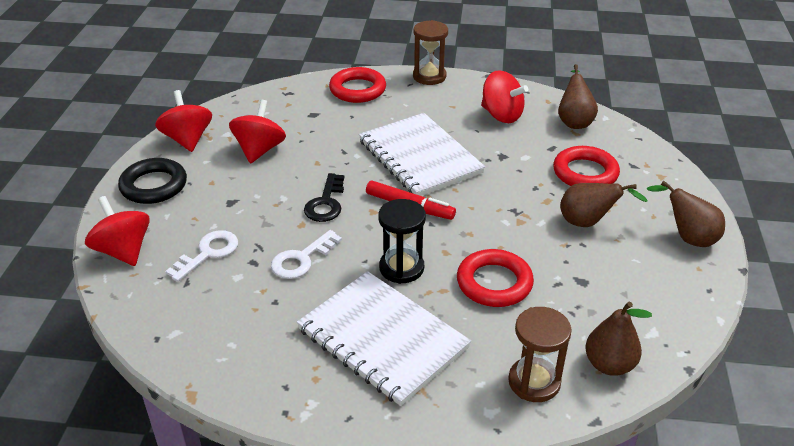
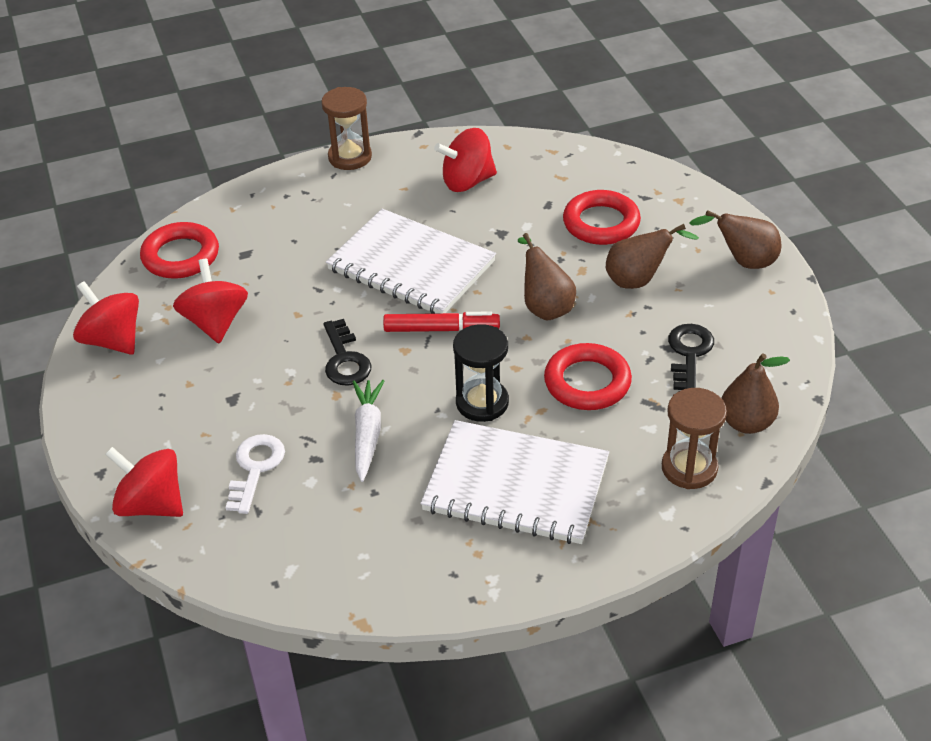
camera: 25 degrees left, 5 degrees up
black ring [118,158,187,204] -> none
white key [271,230,342,279] -> white carrot [353,380,384,482]
red ring [329,67,386,103] -> red ring moved to [140,222,219,279]
red spinning top [481,70,528,123] -> red spinning top turned 150 degrees clockwise [434,128,497,192]
brown pear [558,64,598,129] -> brown pear moved to [518,233,576,320]
none -> black key [668,324,714,390]

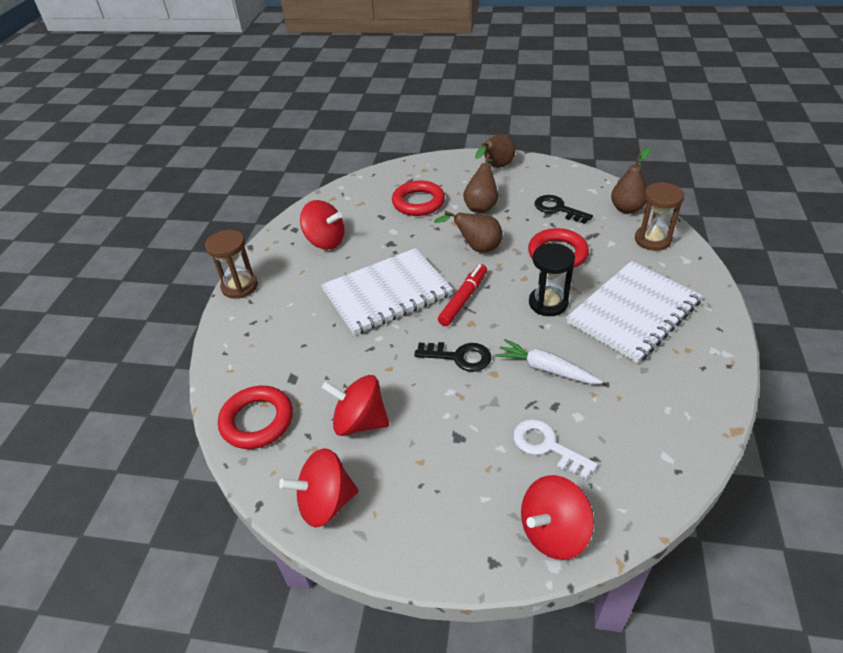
camera: 60 degrees left, 0 degrees up
red spinning top [434,128,497,192] -> red spinning top turned 75 degrees counterclockwise [300,200,345,250]

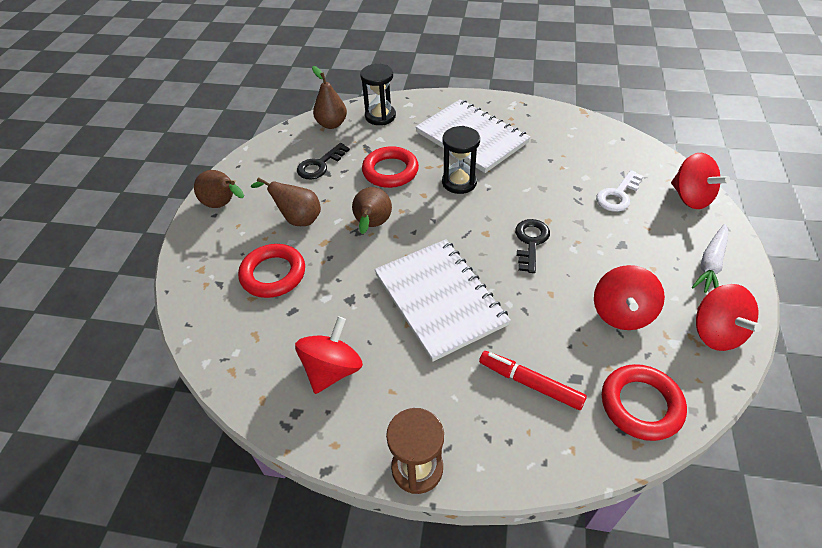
camera: 90 degrees left, 5 degrees up
red marker [438,264,487,326] -> red marker moved to [479,351,587,410]
white carrot [495,339,603,384] -> white carrot moved to [692,224,728,293]
brown hourglass [635,182,684,251] -> black hourglass [360,64,396,125]

